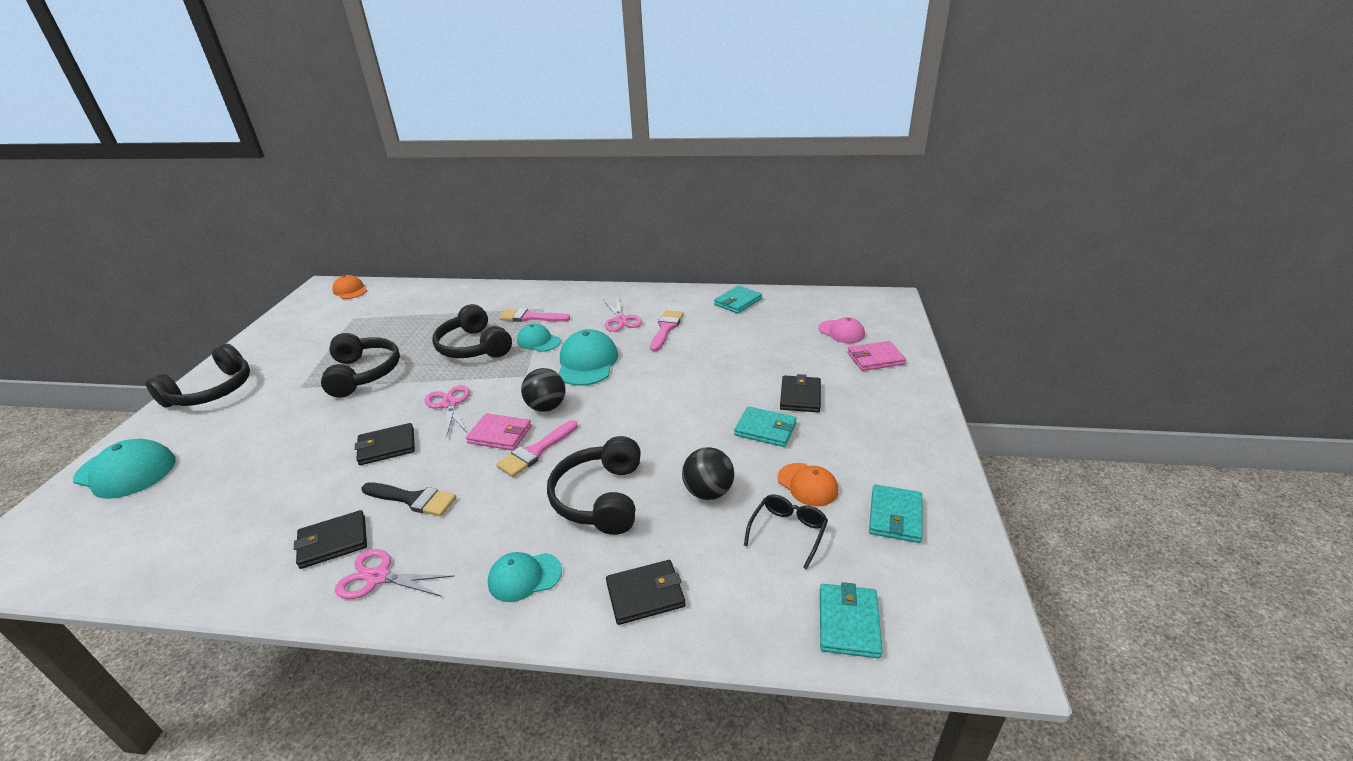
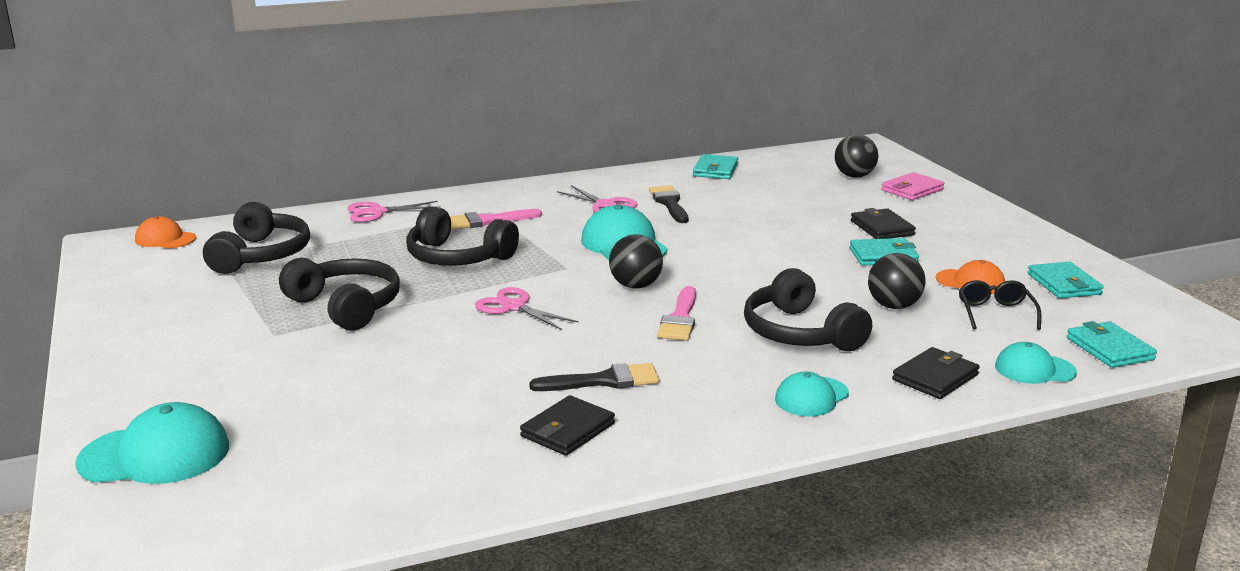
camera: 30 degrees left, 10 degrees down
black headphones [146,344,250,407] -> black headphones moved to [203,202,310,274]
pink scissors [335,549,454,599] -> pink scissors moved to [348,201,441,222]
black wallet [355,423,415,465] -> none
pink wallet [466,413,532,450] -> none
turquoise cap [517,324,561,352] -> turquoise cap moved to [995,342,1077,384]
pink brush [650,310,683,351] -> black brush [649,185,688,223]
pink cap [818,317,865,343] -> black ball [834,134,879,178]

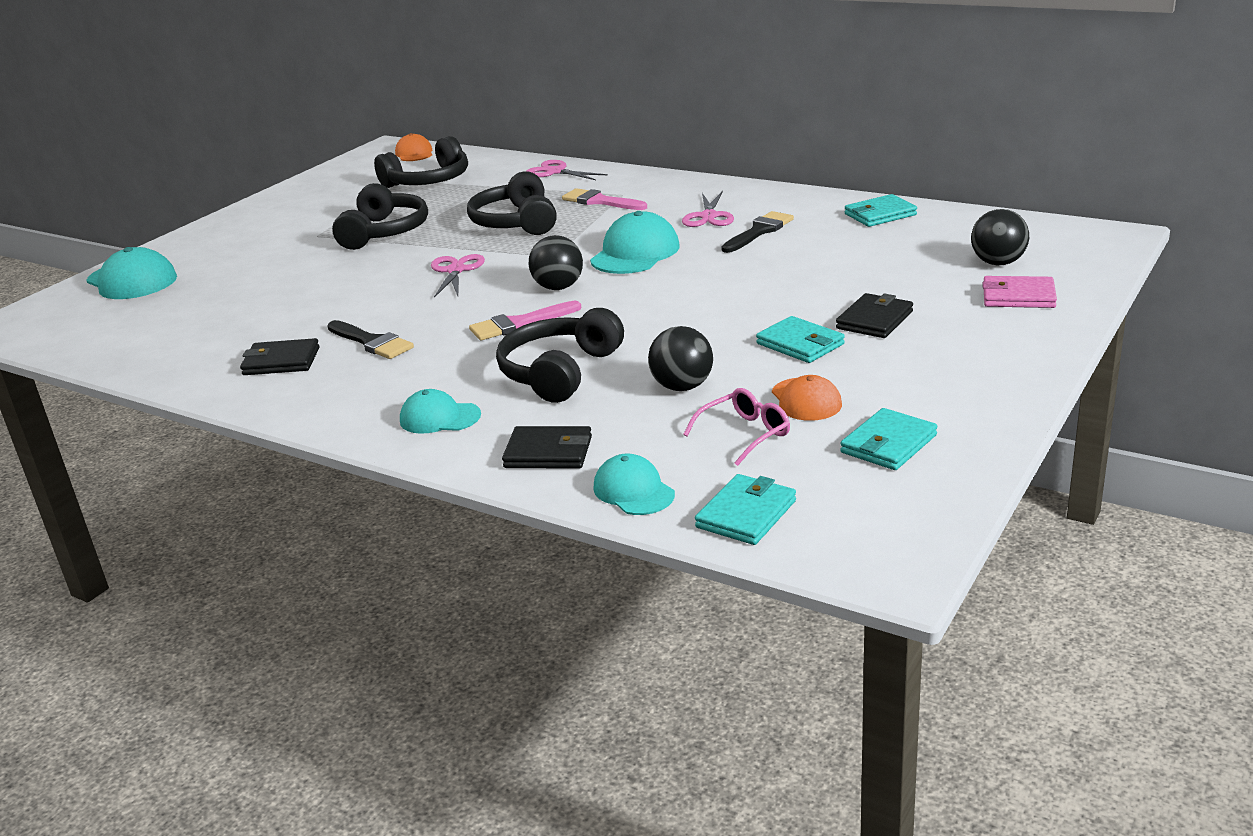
camera: 55 degrees right, 5 degrees up
black glasses [959,280,1041,330] -> pink glasses [683,388,790,466]

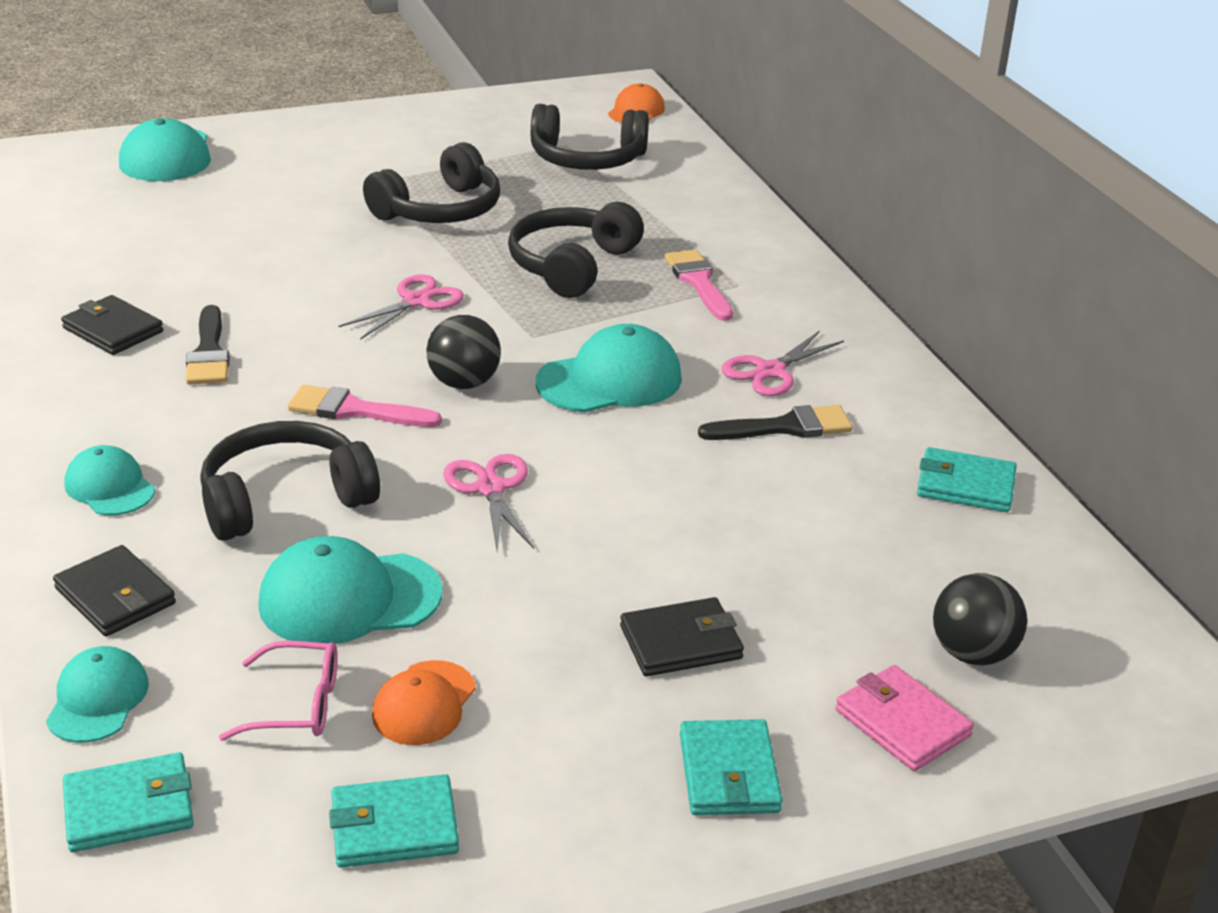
camera: 35 degrees right, 5 degrees up
pink scissors [527,160,608,180] -> pink scissors moved to [443,454,534,550]
black ball [648,326,713,391] -> turquoise cap [258,536,442,644]
turquoise wallet [756,316,845,363] -> turquoise wallet moved to [680,719,782,815]

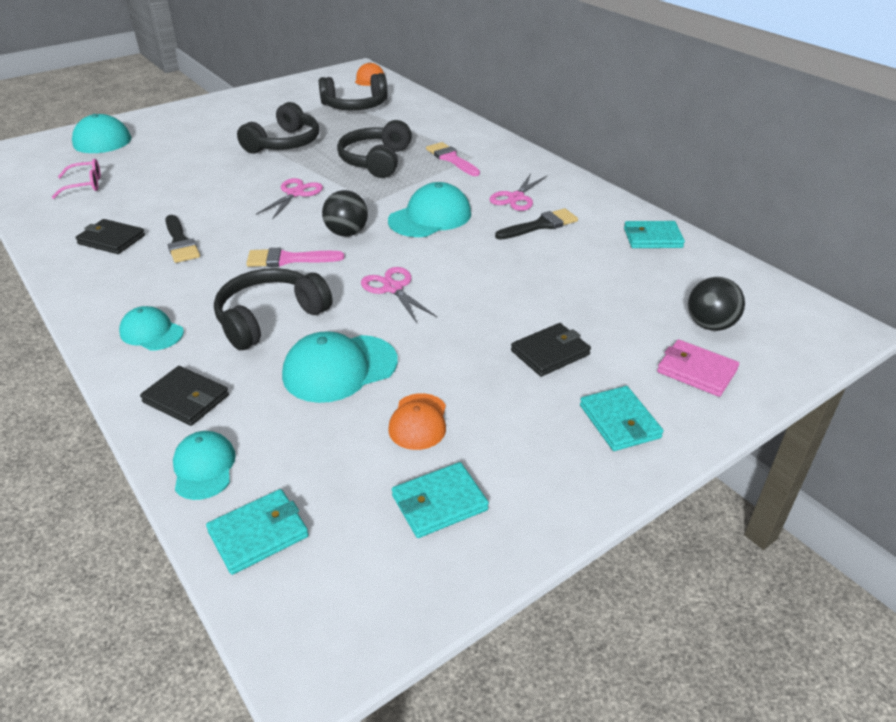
camera: 15 degrees left, 5 degrees up
pink glasses [219,641,338,741] -> pink glasses moved to [52,159,101,199]

